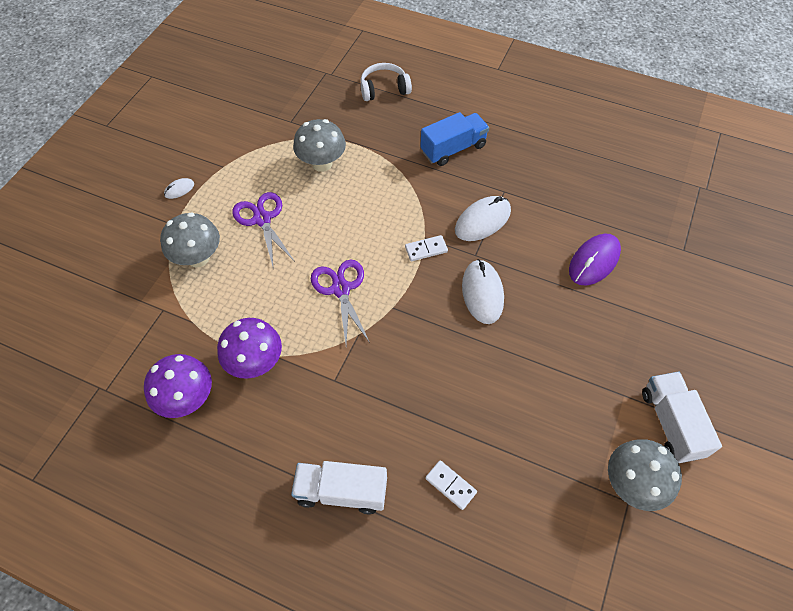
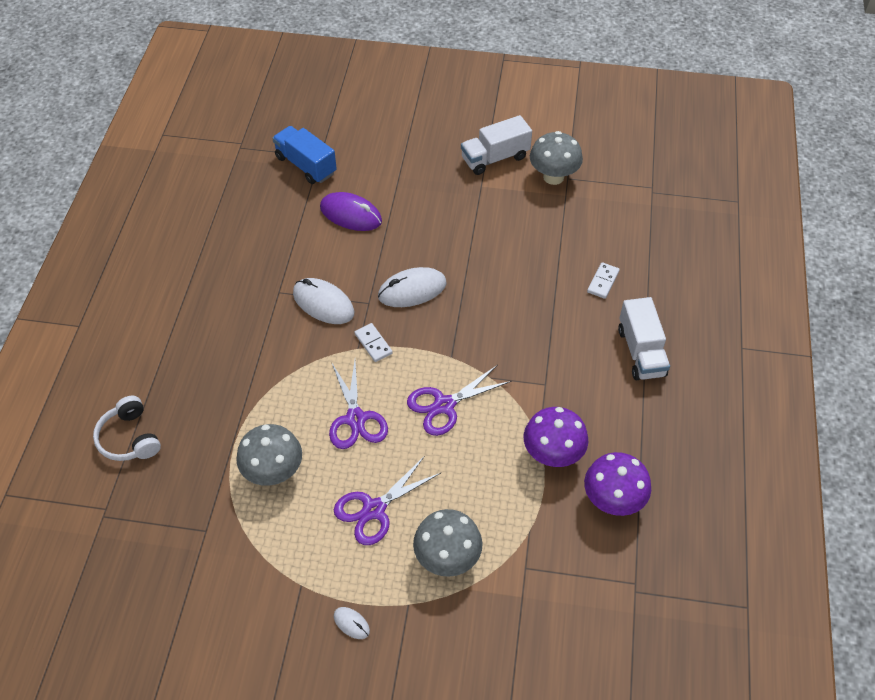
camera: 105 degrees left, 5 degrees down
blue truck [420,112,489,166] -> blue truck moved to [272,126,337,184]
none -> purple scissors [329,361,388,449]

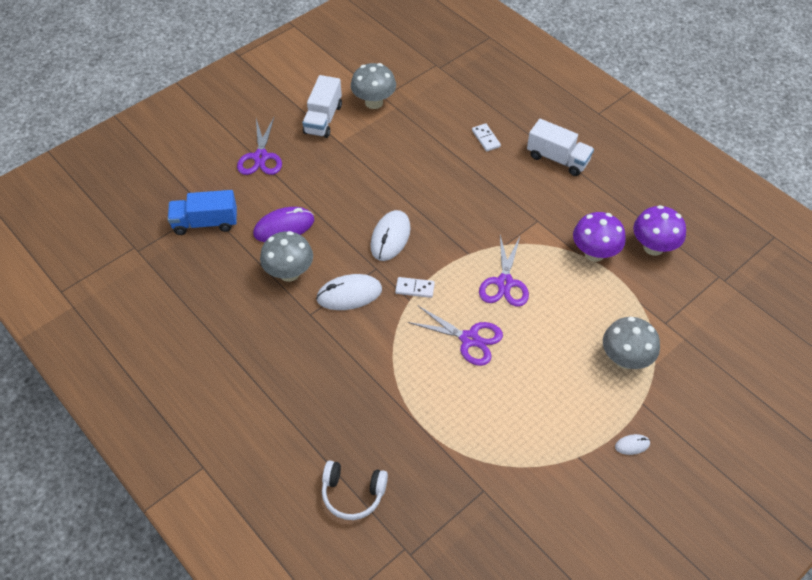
camera: 50 degrees left, 0 degrees up
grey mushroom [236,424,302,486] -> grey mushroom moved to [260,231,313,282]
purple scissors [334,456,441,545] -> purple scissors moved to [237,117,282,175]

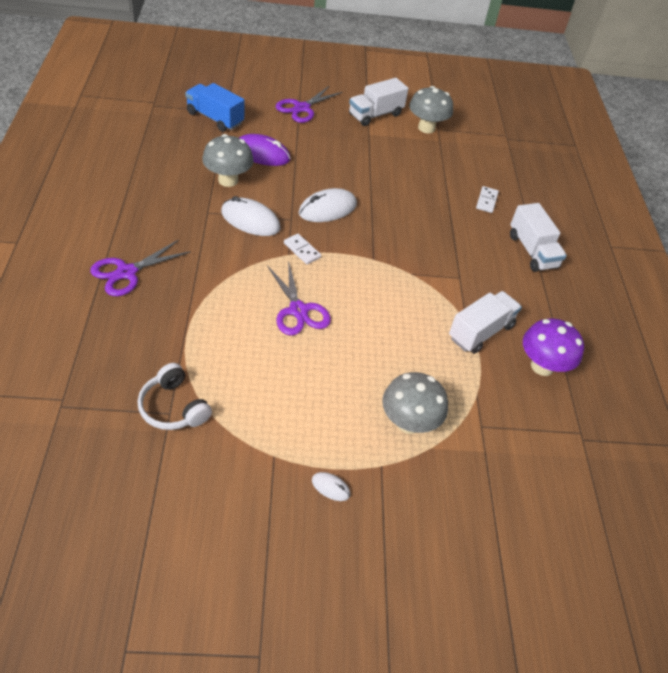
camera: 35 degrees right, 5 degrees down
white headphones [322,461,388,520] -> white headphones moved to [138,363,212,430]
purple scissors [479,235,529,307] -> purple scissors moved to [90,240,191,296]
purple mushroom [573,212,626,262] -> white truck [449,291,522,354]

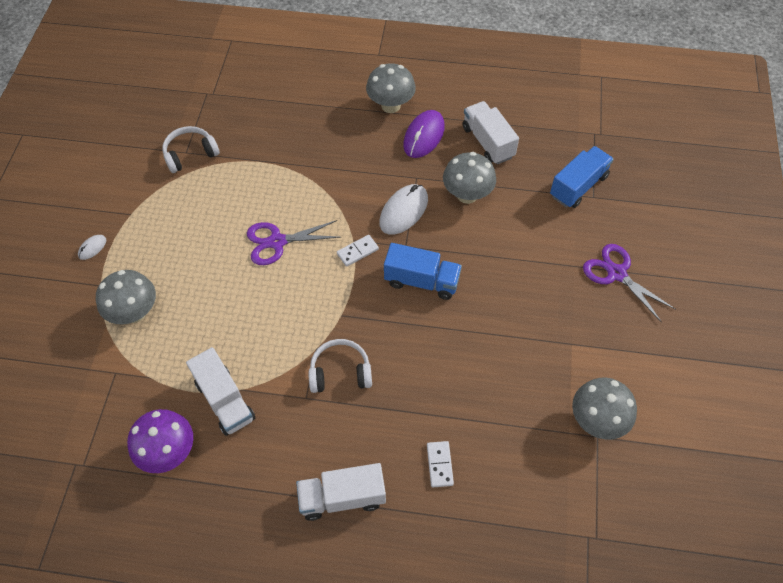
camera: 105 degrees right, 10 degrees up
purple scissors [90,240,191,296] -> none
purple mouse [239,134,291,166] -> purple mouse moved to [403,110,445,158]
white mouse [298,188,357,222] -> blue truck [384,243,462,300]
white truck [349,78,409,126] -> white truck moved to [463,101,519,164]
white domino [476,186,499,213] -> white domino turned 60 degrees clockwise [427,441,454,487]
none -> white headphones [308,339,372,393]
none -> grey mushroom [366,63,416,113]

